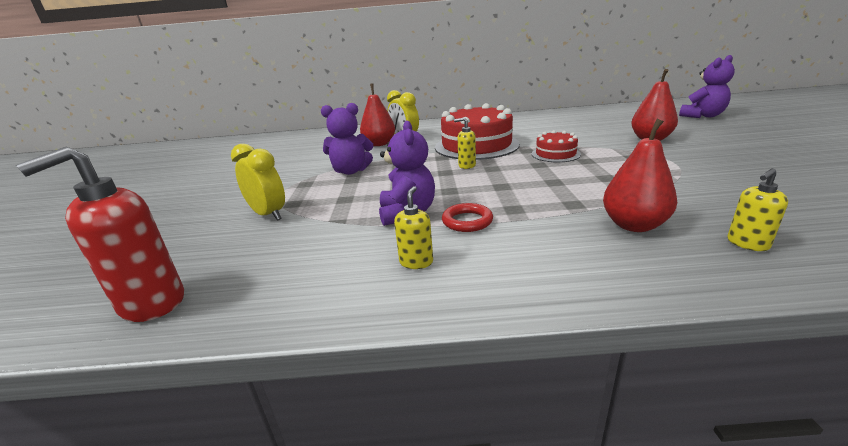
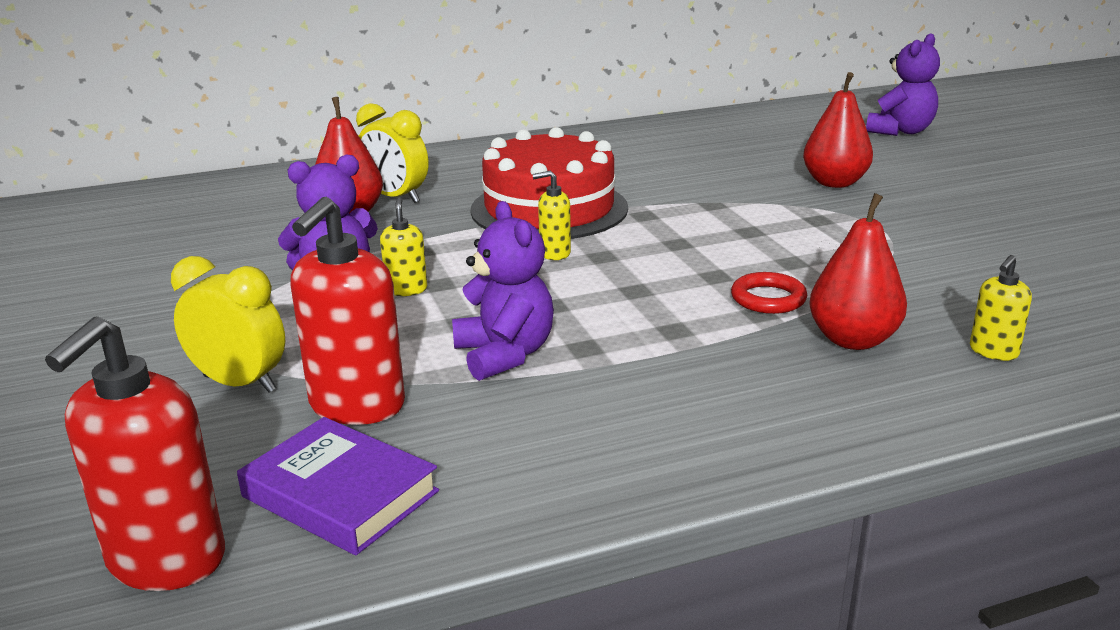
camera: 20 degrees left, 0 degrees up
yellow soap dispenser [394,186,433,269] -> yellow soap dispenser moved to [380,197,427,296]
red ring [442,203,493,232] -> red ring moved to [731,272,807,314]
red cake [532,130,581,162] -> none
none -> purple book [237,417,439,555]
none -> red soap dispenser [290,197,405,425]

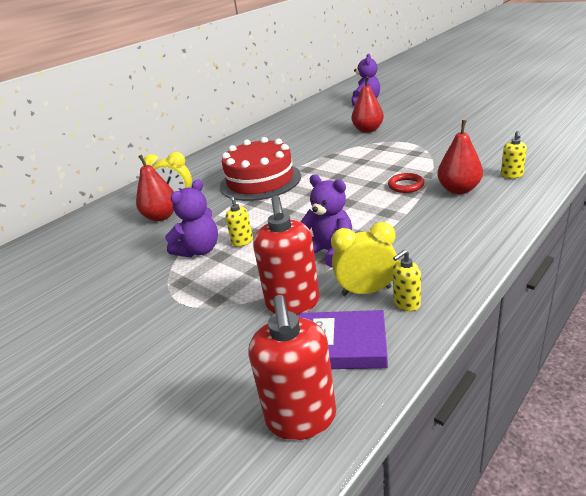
camera: 25 degrees left, 5 degrees up
yellow clock [171,256,285,392] -> yellow clock moved to [331,222,398,296]
yellow soap dispenser [532,171,571,260] -> yellow soap dispenser moved to [393,250,421,311]

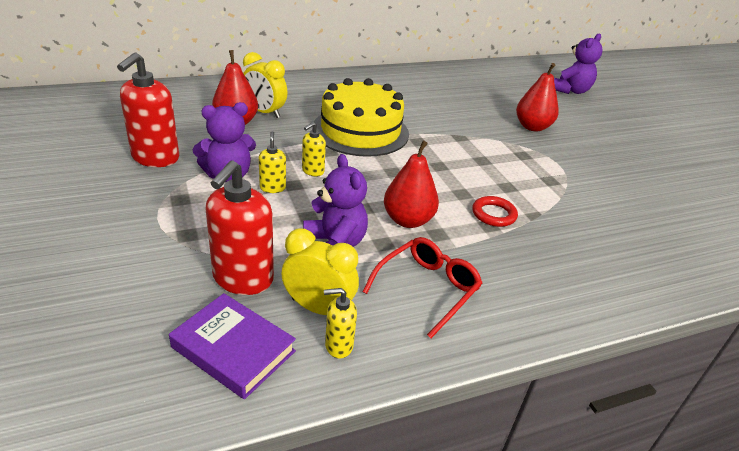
camera: 20 degrees right, 5 degrees up
red cake [220,137,301,201] -> yellow cake [312,78,409,157]
red soap dispenser [249,295,336,440] -> red soap dispenser moved to [117,52,179,167]
red pear [437,120,483,194] -> red pear moved to [384,140,439,228]
yellow soap dispenser [501,131,527,178] -> yellow soap dispenser moved to [302,122,326,176]
none -> red glasses [362,237,482,338]

